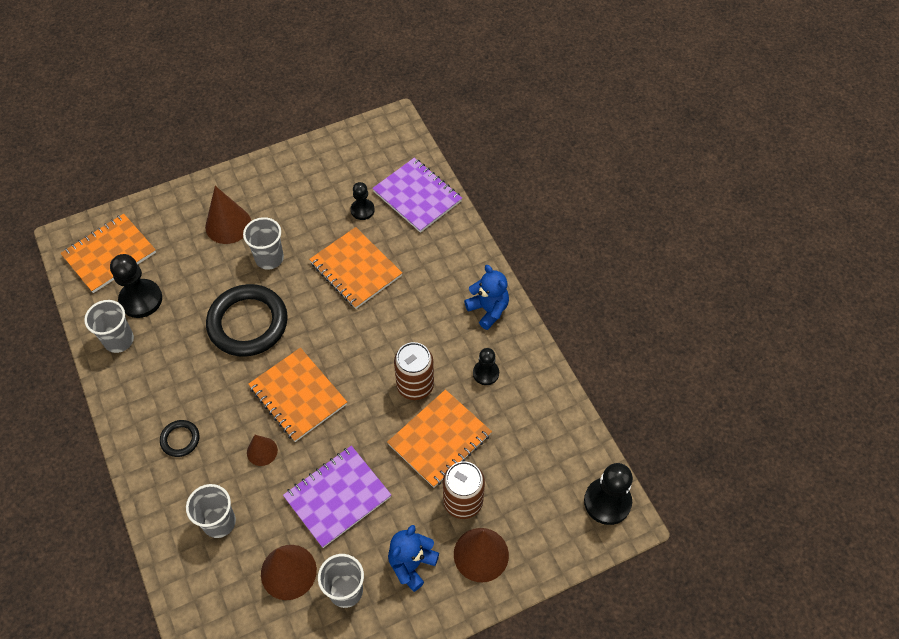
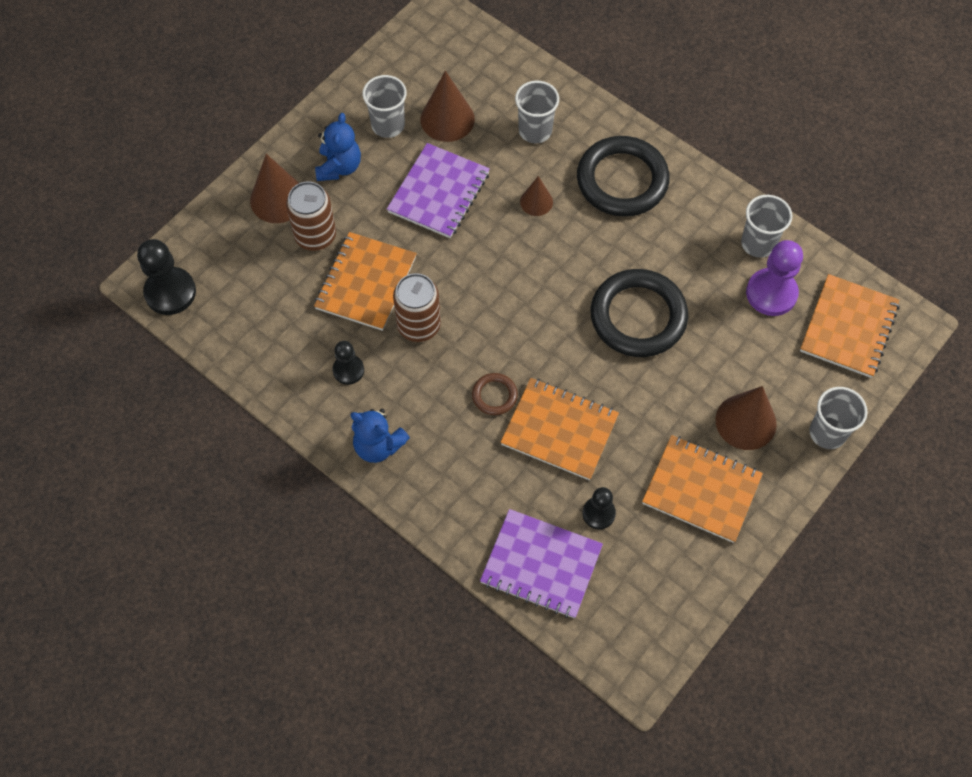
camera: 155 degrees right, 5 degrees up
black pawn [110,254,162,318] -> purple pawn [746,240,803,316]
black ring [160,420,199,457] -> black ring [577,136,670,217], size x2.19
grey cup [243,217,284,270] -> grey cup moved to [810,387,868,449]
orange notebook [248,348,347,442] -> orange notebook moved to [642,435,763,543]
none -> brown ring [472,373,518,415]

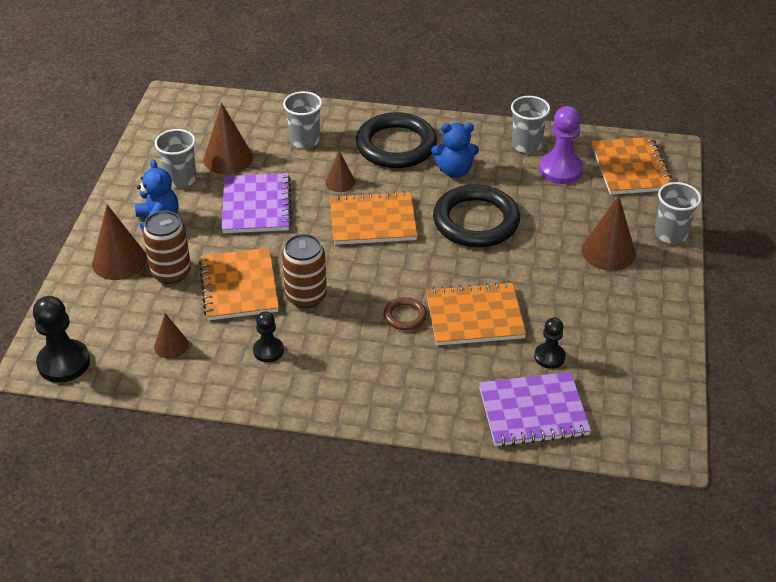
camera: 30 degrees left, 20 degrees down
blue teddy bear [350,409,410,463] -> blue teddy bear moved to [431,123,479,178]
orange notebook [642,435,763,543] -> orange notebook moved to [330,191,417,245]
none -> brown cone [154,313,188,359]

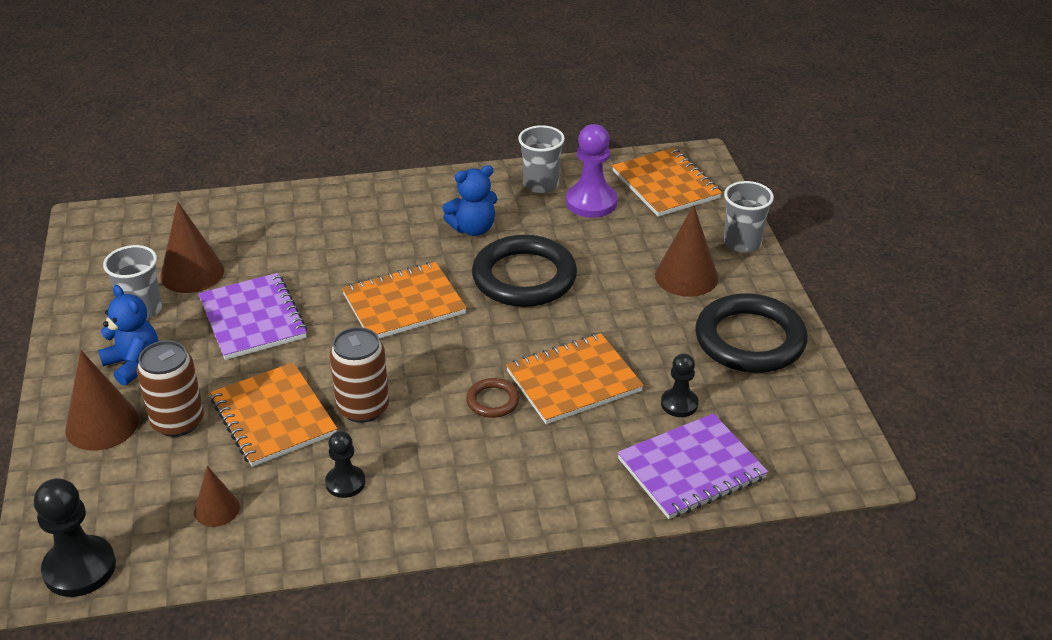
camera: 20 degrees left, 5 degrees down
grey cup [283,91,322,149] -> none
brown cone [326,150,355,192] -> none
black ring [356,112,437,168] -> black ring moved to [695,293,808,373]

